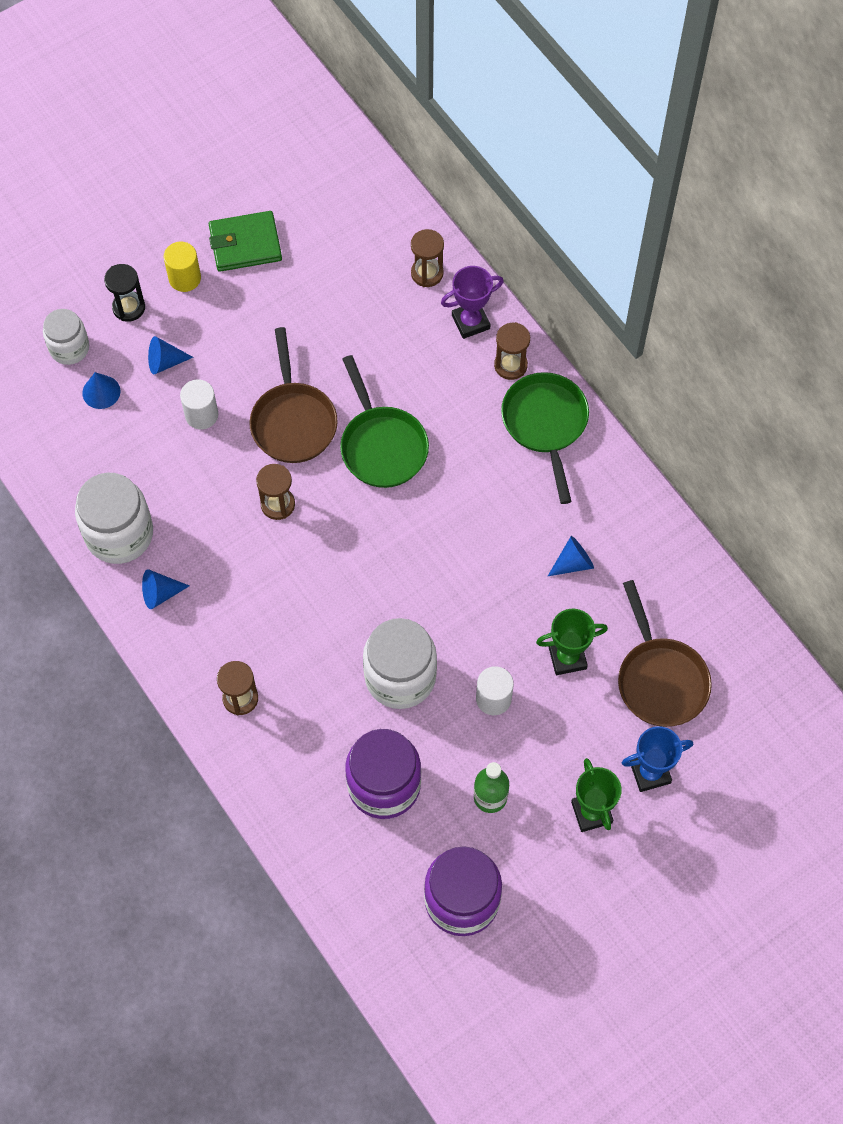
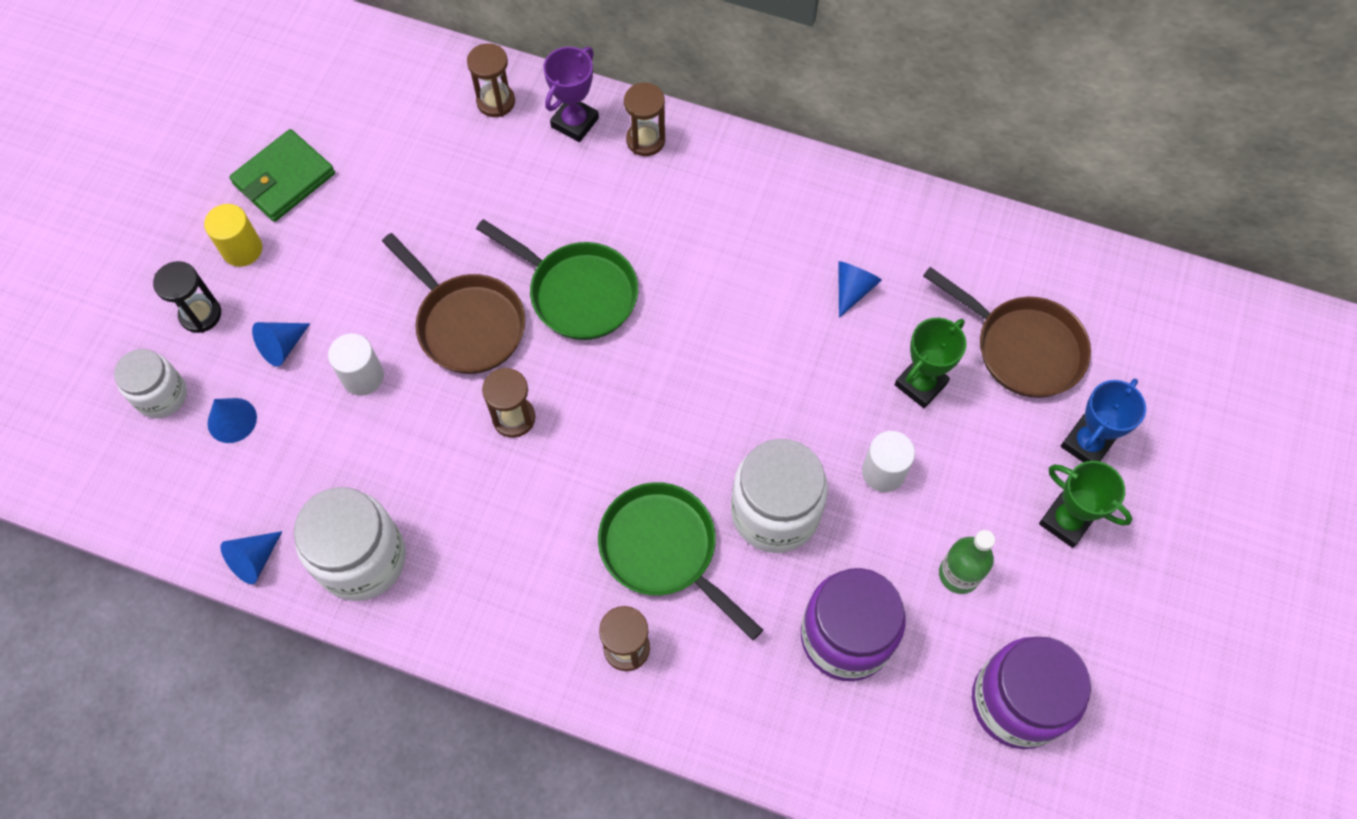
camera: 35 degrees left, 0 degrees up
blue cone [142,569,189,609] -> blue cone moved to [221,531,282,584]
green pan [501,372,589,504] -> green pan moved to [598,482,763,640]

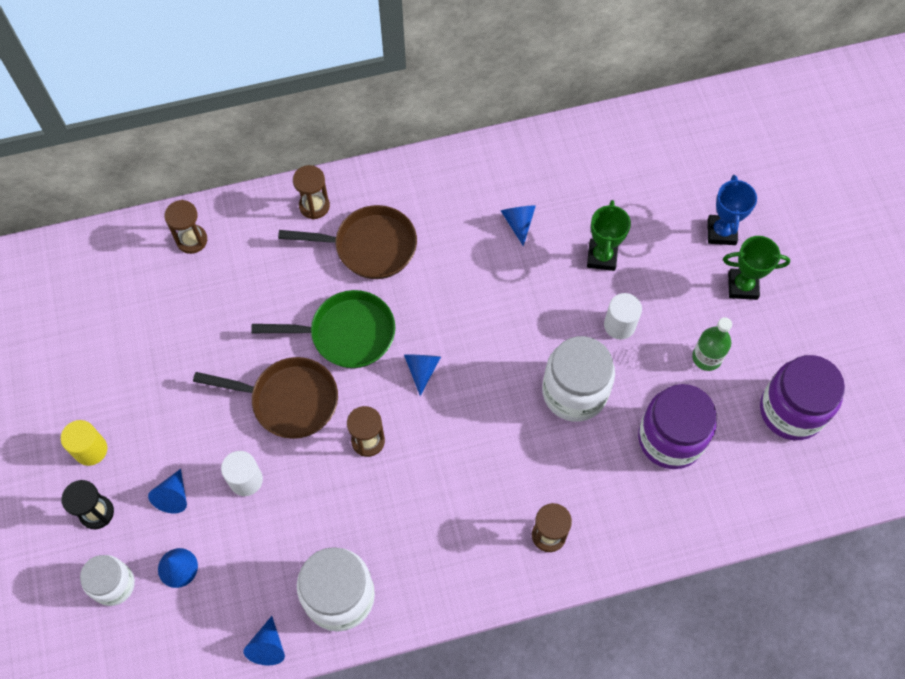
camera: 35 degrees left, 0 degrees up
green wallet [229,129,335,222] -> none
purple trophy [543,47,599,142] -> none
green pan [598,482,763,640] -> none
brown pan [923,267,1091,398] -> brown pan moved to [278,205,417,279]
none -> blue cone [404,354,441,396]

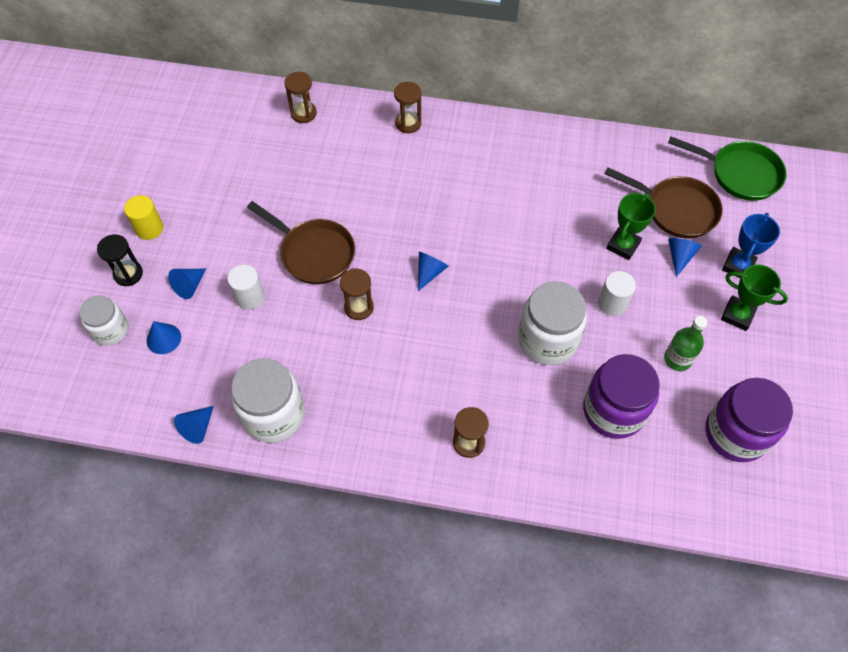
camera: 25 degrees right, 5 degrees down
green pan [251,290,395,368] -> green pan moved to [668,137,786,201]
brown pan [278,205,417,279] -> brown pan moved to [604,167,723,239]
blue cone [501,206,536,246] -> blue cone moved to [668,238,702,277]

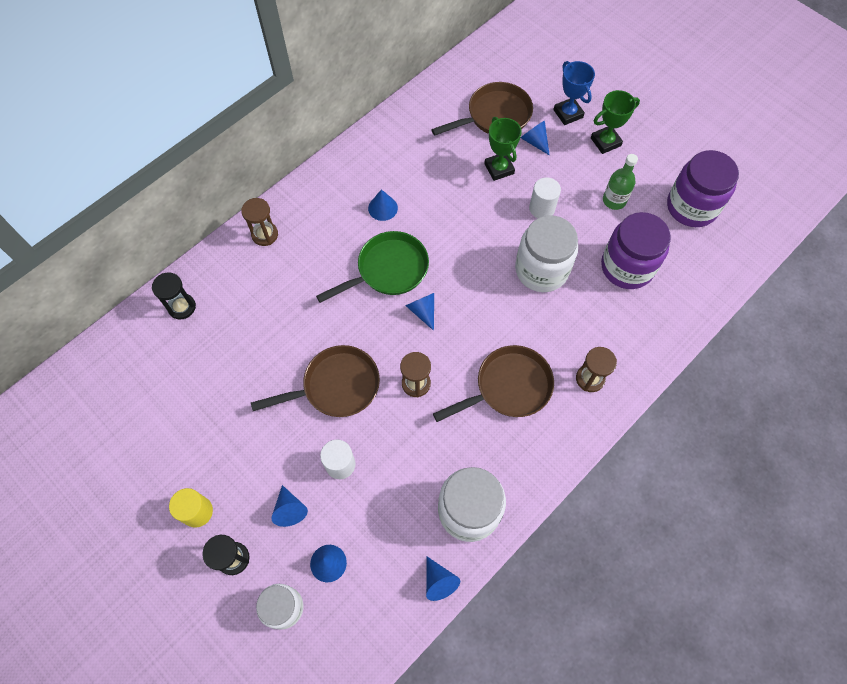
camera: 55 degrees left, 5 degrees up
brown hourglass [284,72,317,123] -> black hourglass [152,272,196,320]
green pan [668,137,786,201] -> green pan moved to [316,231,429,303]
none -> blue cone [368,189,398,221]
none -> brown pan [433,345,554,422]

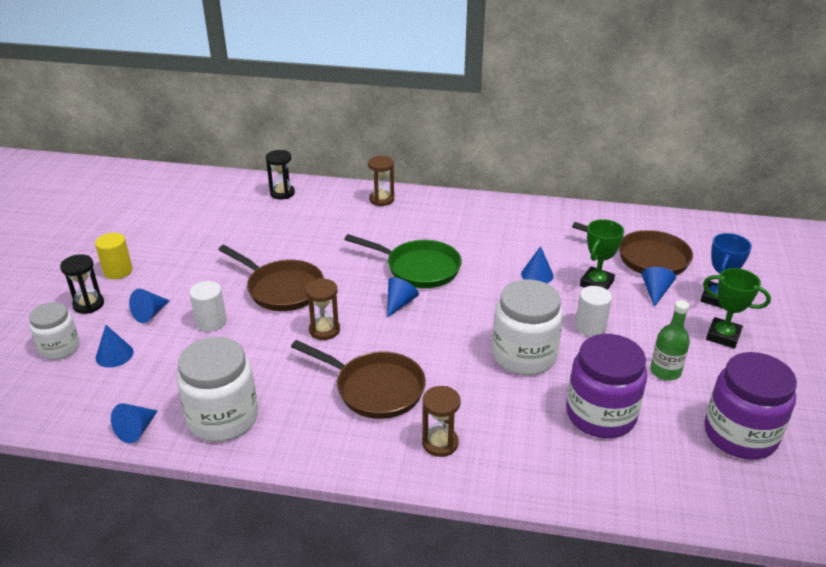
camera: 55 degrees right, 30 degrees down
blue cone [368,189,398,221] -> blue cone moved to [521,246,554,283]

